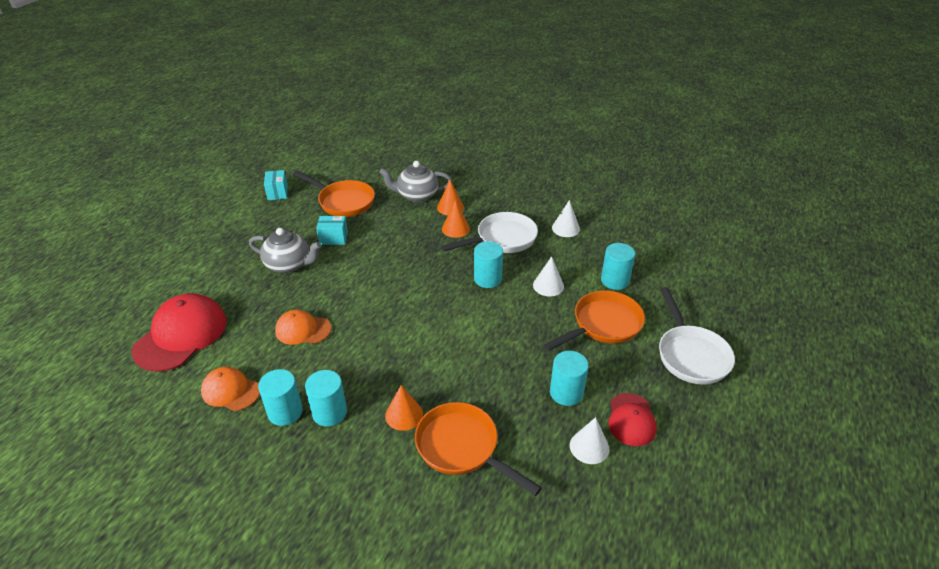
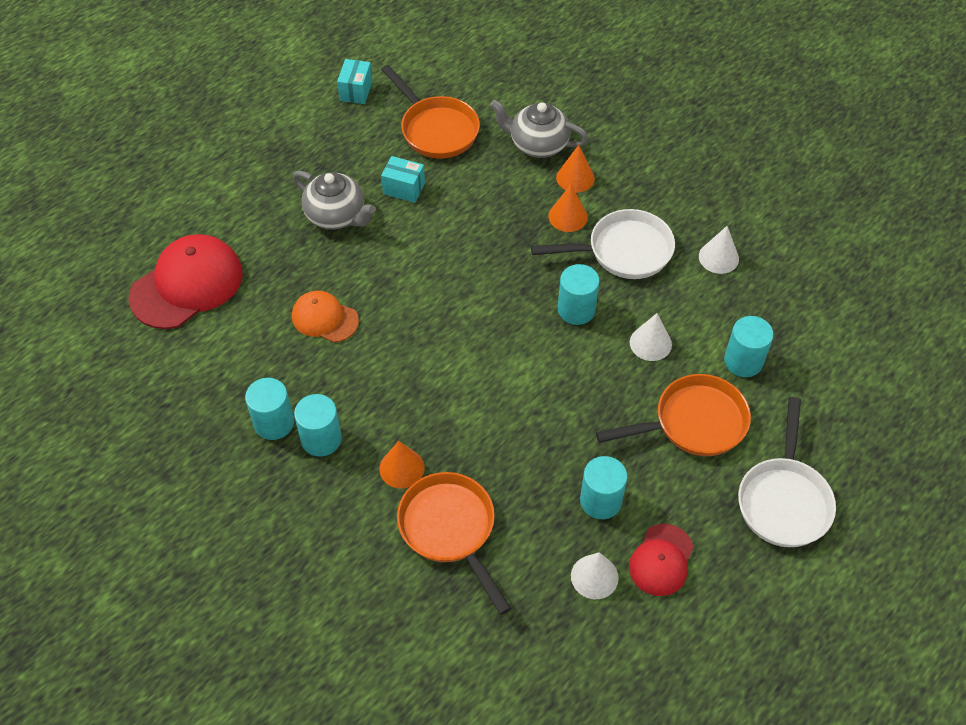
camera: 20 degrees right, 15 degrees up
orange cap [201,367,260,411] -> none

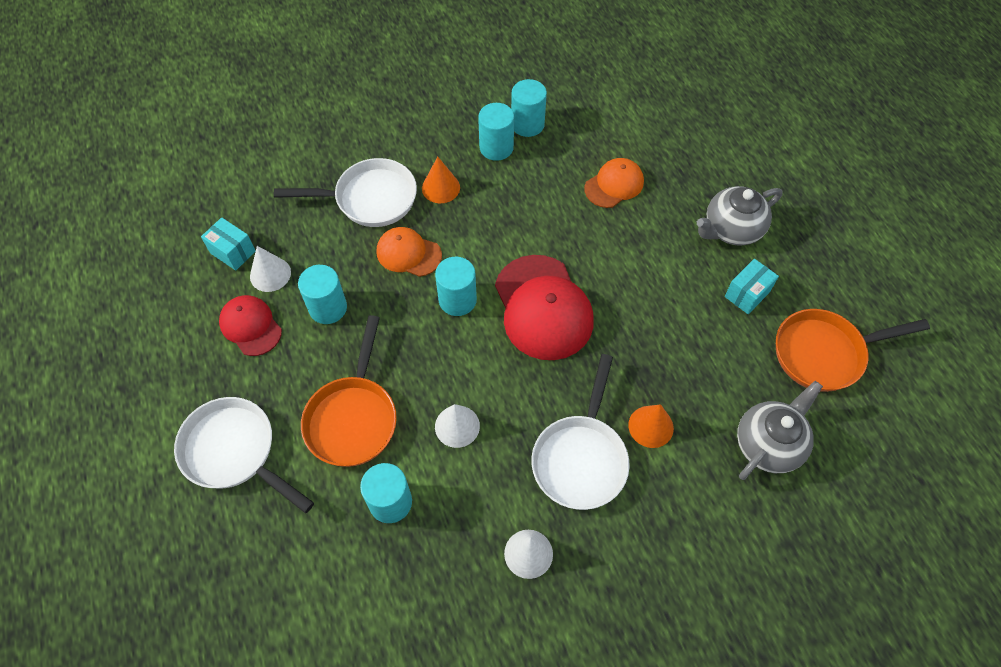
camera: 115 degrees right, 5 degrees up
red cap [128,234,242,329] -> red cap moved to [495,255,594,360]
turquoise box [337,59,372,104] -> turquoise box moved to [201,217,256,271]
orange pan [397,472,511,615] -> white pan [274,158,417,227]
orange cone [556,145,595,193] -> none
turquoise cylinder [558,264,600,325] -> turquoise cylinder moved to [435,257,477,316]
none -> orange cap [377,227,442,277]

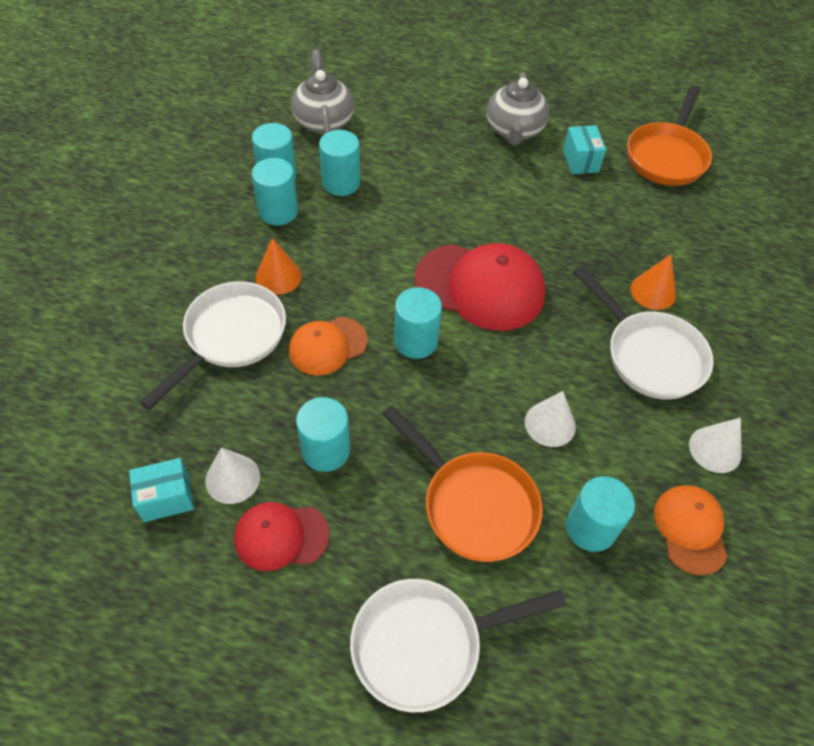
camera: 55 degrees left, 5 degrees down
orange cap [584,158,644,208] -> orange cap moved to [654,485,727,576]
grey teapot [737,381,823,480] -> grey teapot moved to [291,50,354,135]
none -> turquoise cylinder [319,130,360,196]

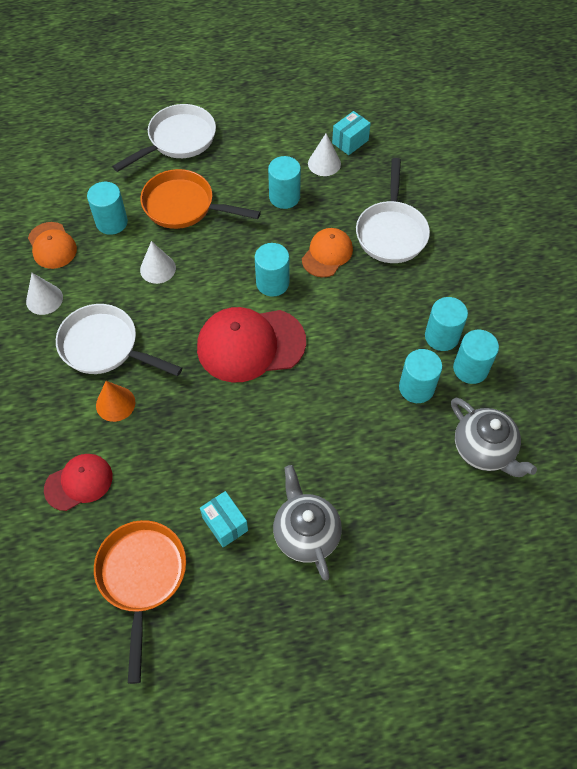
camera: 155 degrees right, 5 degrees up
red cap [234,502,330,571] -> red cap moved to [44,454,113,511]
orange cone [256,238,302,295] -> none

